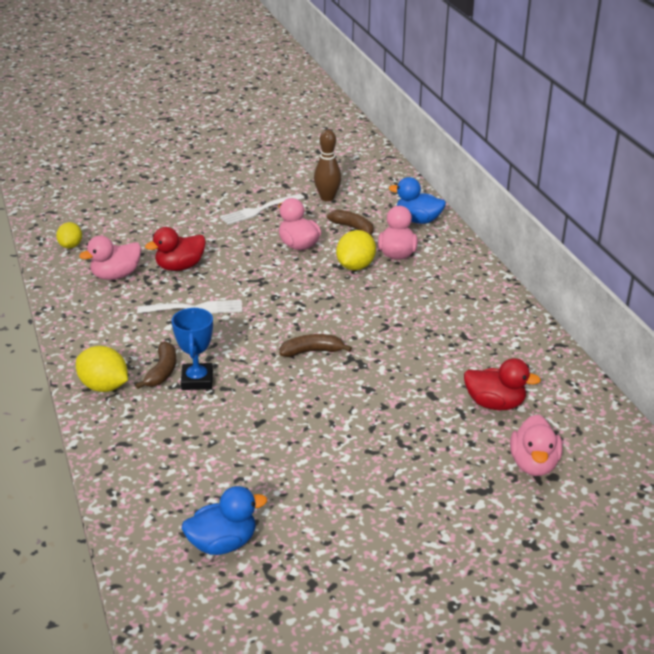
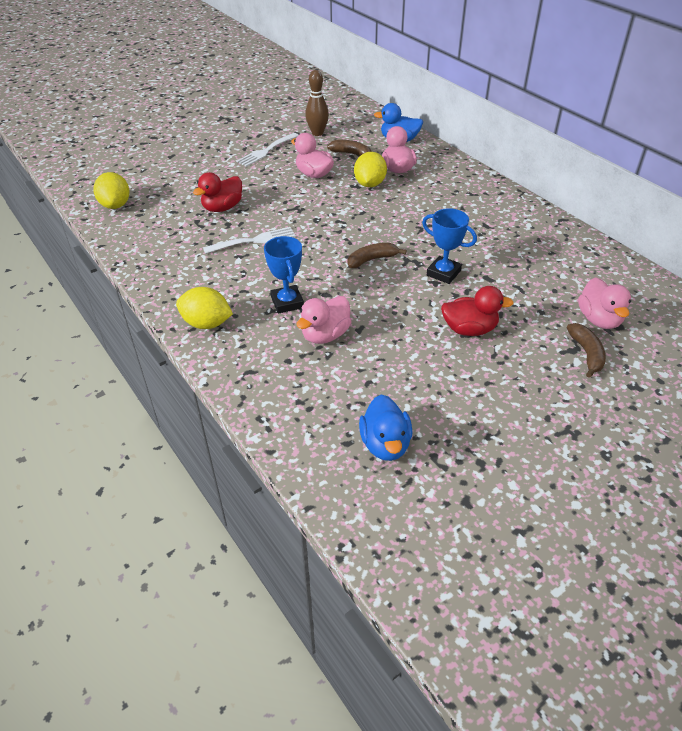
camera: 15 degrees left, 10 degrees up
yellow lemon [56,222,82,249] -> yellow lemon [93,172,130,209], size x1.50
pink duck [79,236,141,280] -> pink duck moved to [296,296,352,344]
brown banana [135,341,176,389] -> brown banana moved to [567,323,606,378]
blue duck [182,486,267,555] -> blue duck turned 120 degrees clockwise [359,394,412,461]
red duck [464,358,541,410] -> red duck moved to [441,286,514,336]
none -> blue trophy [422,208,477,284]

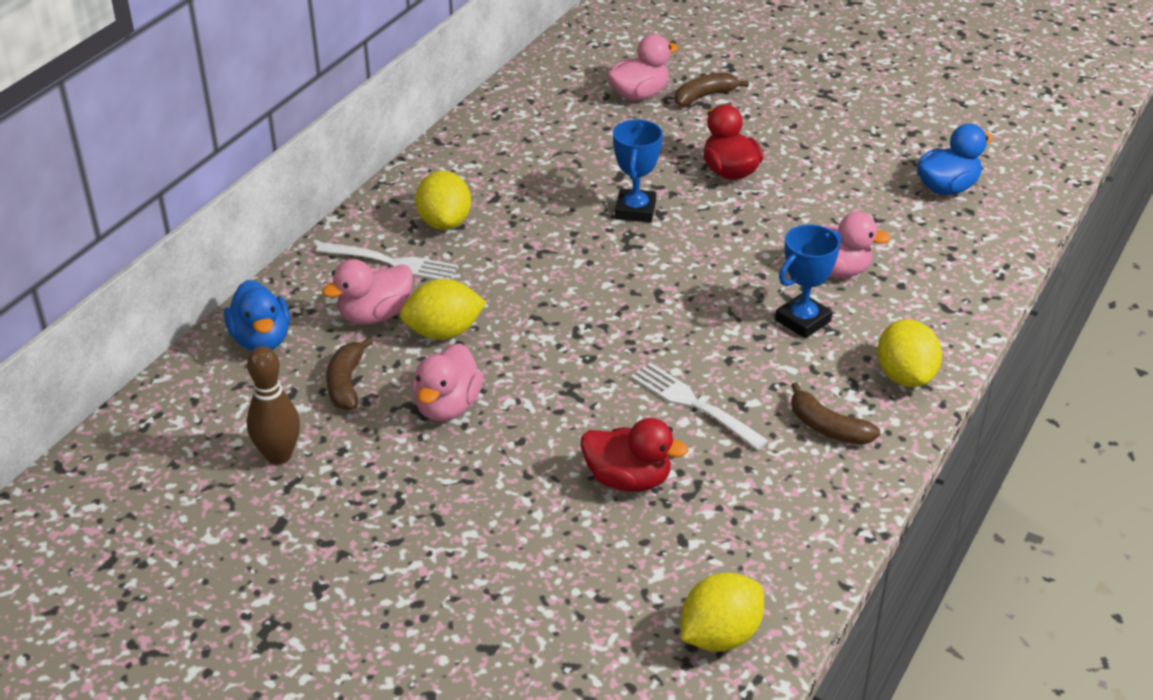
camera: 115 degrees left, 5 degrees down
white fork [236,133,298,167] -> white fork moved to [316,242,458,280]
brown banana [347,243,406,268] -> brown banana moved to [791,382,880,445]
none -> yellow lemon [415,171,471,230]

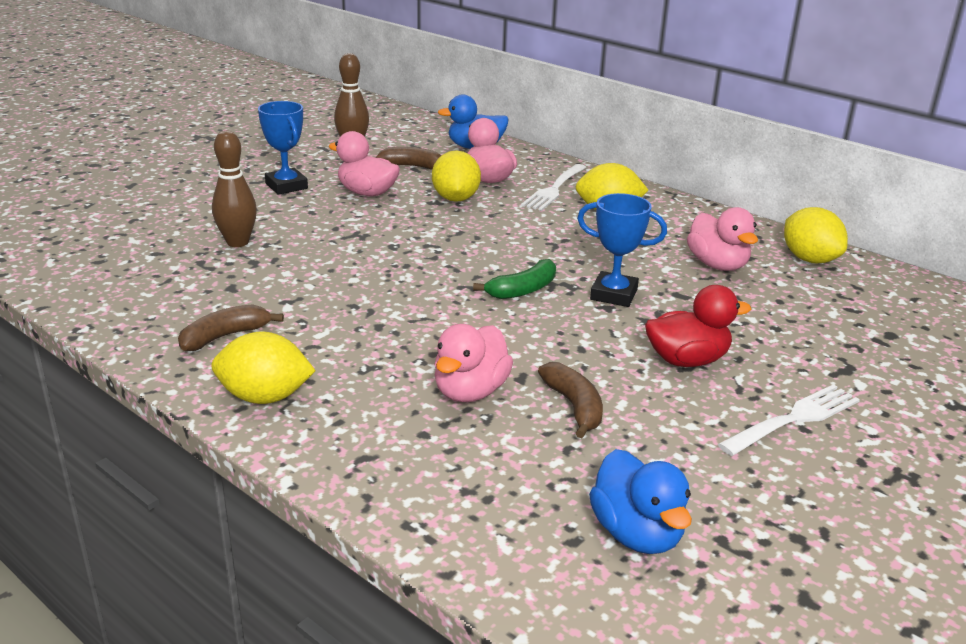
camera: 100 degrees right, 10 degrees down
red duck [581,418,688,492] -> brown bowling pin [212,131,257,247]
pink duck [607,34,678,101] -> pink duck moved to [687,207,758,271]
white fork [631,363,769,450] -> white fork moved to [718,384,860,456]
brown banana [675,73,749,107] -> brown banana moved to [538,362,603,438]
yellow lemon [681,573,764,651] -> yellow lemon moved to [784,207,848,263]
blue trophy [775,224,841,338] -> blue trophy moved to [258,101,308,195]
none -> green banana [473,259,556,299]

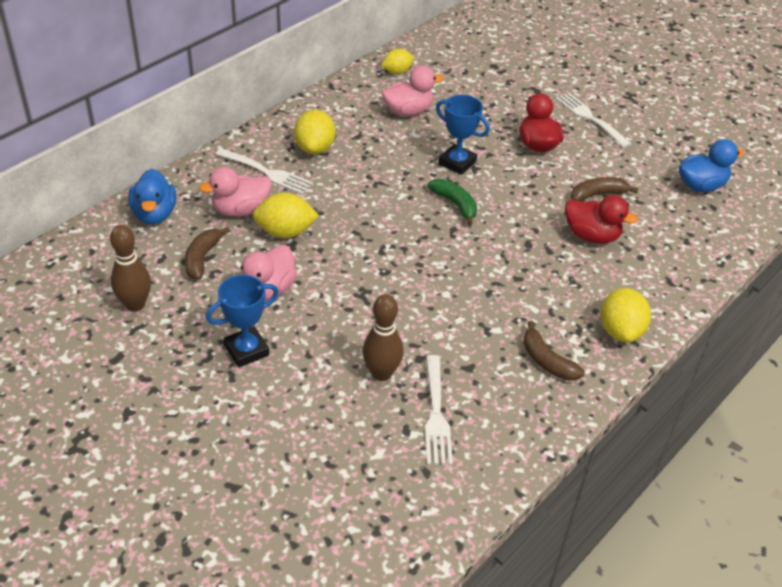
camera: 90 degrees left, 15 degrees up
pink duck [434,324,513,402] -> red duck [565,195,638,244]
blue trophy [577,193,667,307] -> blue trophy turned 75 degrees counterclockwise [436,95,490,175]
yellow lemon [784,207,848,263] -> yellow lemon [381,49,414,74], size x0.67
none -> white fork [425,355,453,465]

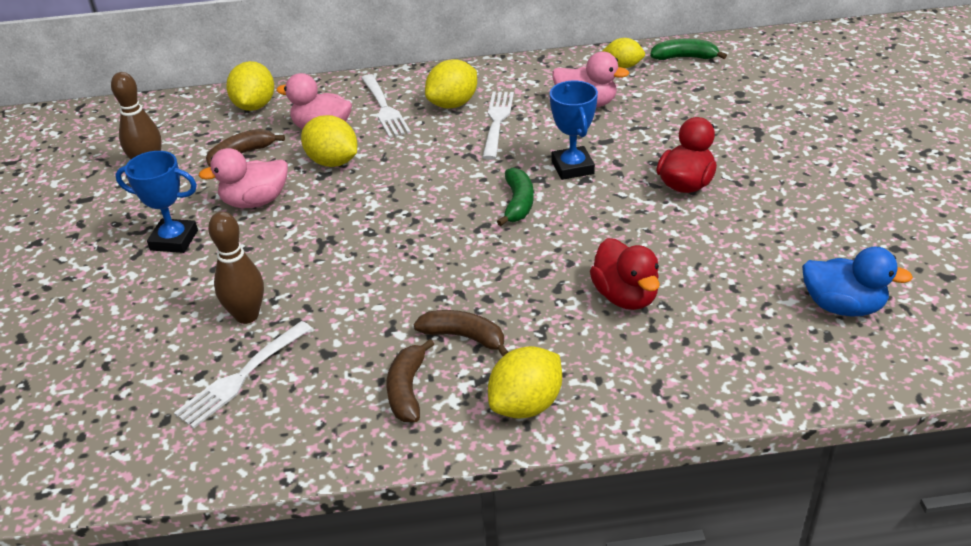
camera: 45 degrees right, 5 degrees down
blue duck [128,169,176,224] -> yellow lemon [226,61,274,111]
white fork [555,93,632,148] -> white fork moved to [482,92,514,160]
brown banana [571,177,639,202] -> brown banana moved to [413,310,508,356]
none -> green banana [650,39,727,60]

